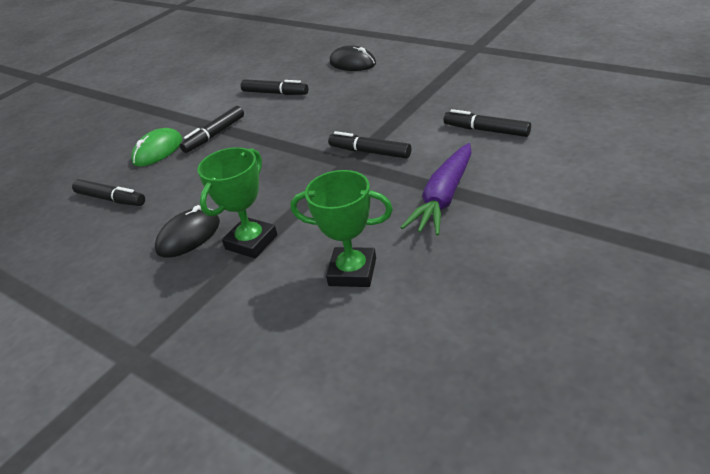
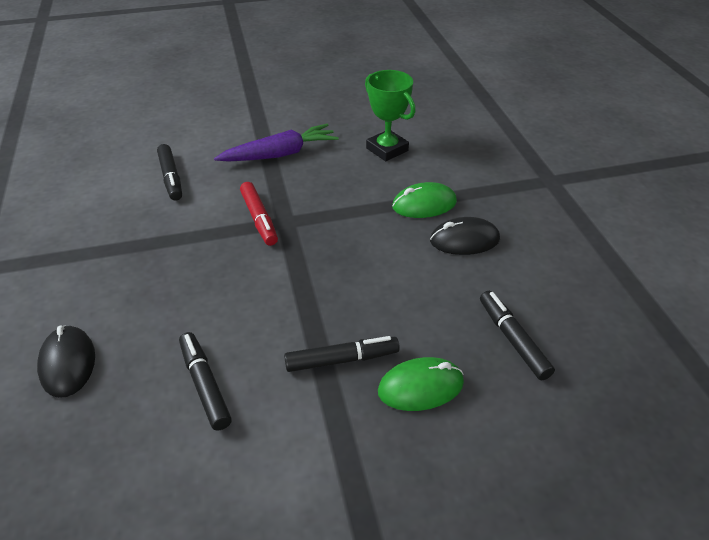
camera: 145 degrees left, 5 degrees up
green trophy [197,147,277,258] -> green mouse [392,182,457,218]
black marker [328,131,411,158] -> red marker [240,182,278,246]

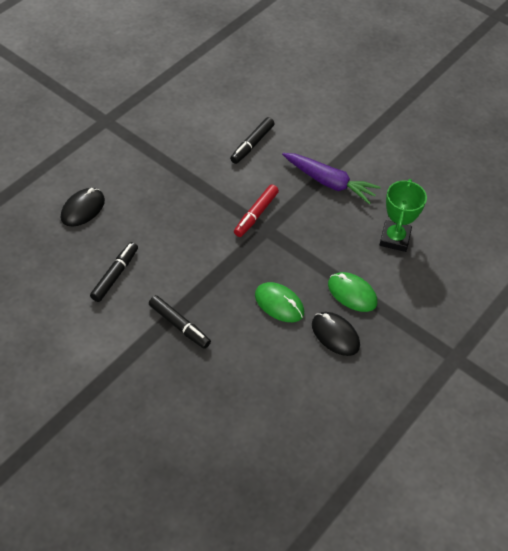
camera: 50 degrees right, 10 degrees up
green mouse [378,357,464,411] -> green mouse moved to [255,282,304,322]
black marker [480,291,555,380] -> none

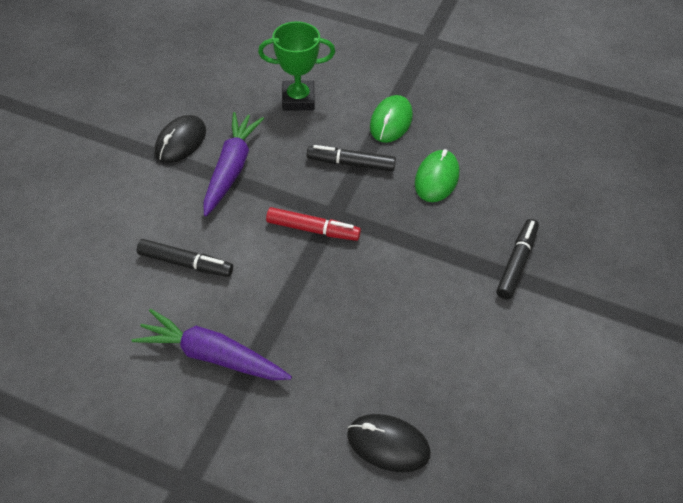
camera: 105 degrees left, 0 degrees up
black marker [90,242,138,302] -> black marker moved to [307,145,396,171]
black mouse [312,312,360,356] -> black mouse moved to [155,115,206,163]
none -> purple carrot [131,309,292,380]

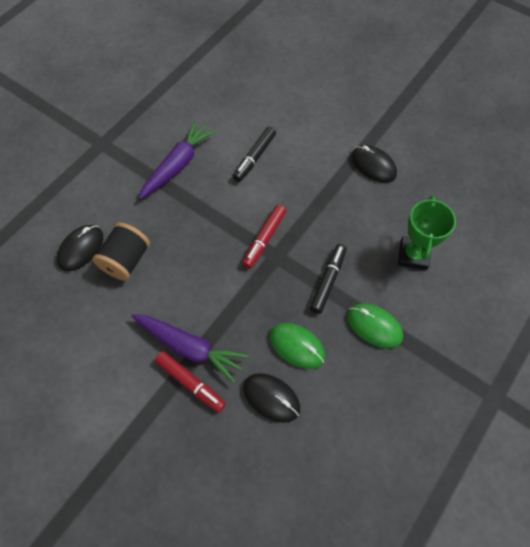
camera: 105 degrees right, 10 degrees up
purple carrot [203,112,264,216] -> purple carrot moved to [131,314,249,383]
black marker [497,219,539,299] -> red marker [155,351,226,412]
none -> black spool [92,222,150,281]
none -> black mouse [243,373,300,423]

